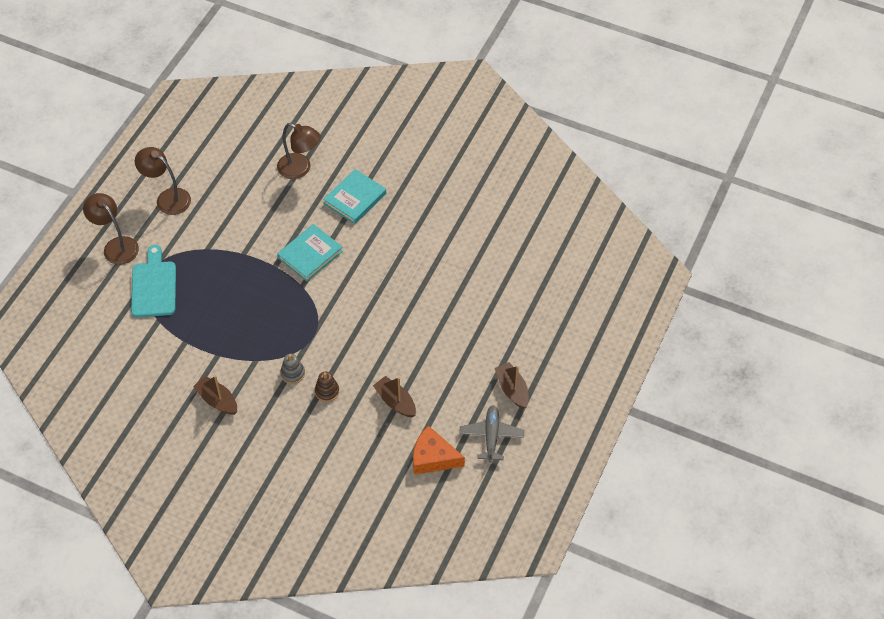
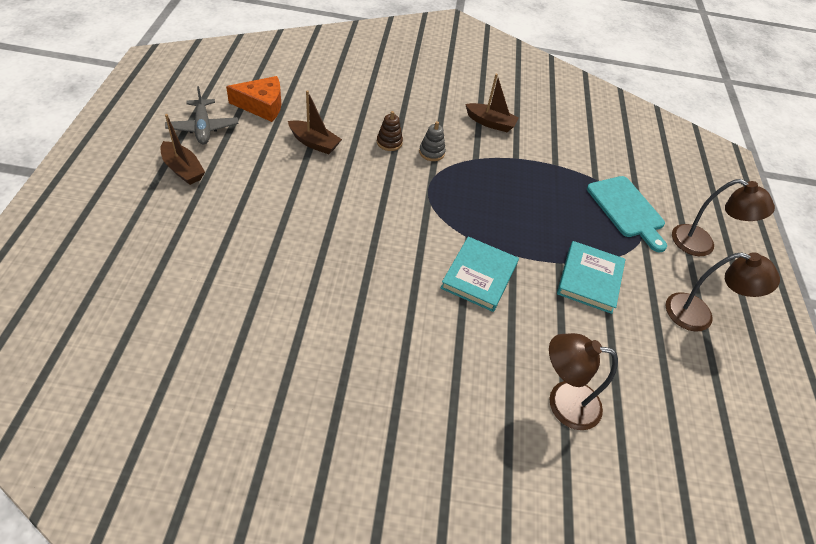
camera: 155 degrees right, 5 degrees down
turquoise book [323,169,386,224] -> turquoise book moved to [557,241,625,314]

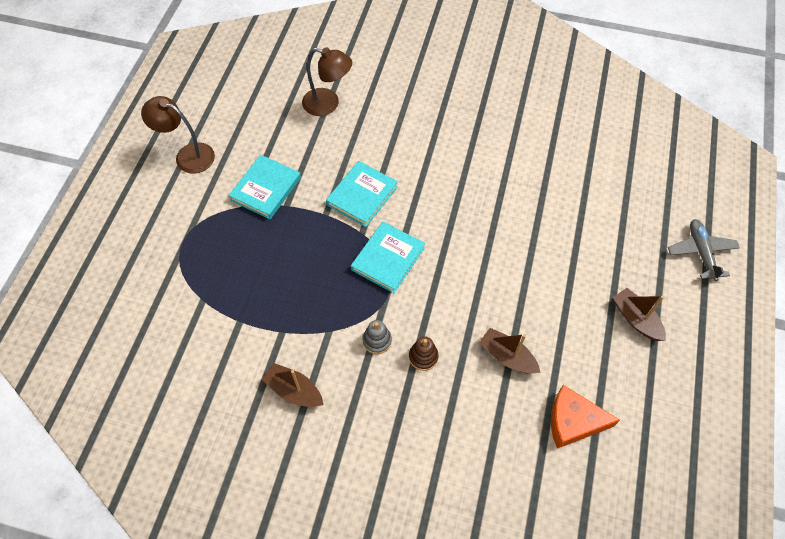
camera: 165 degrees left, 10 degrees up
grey plane [165,86,238,144] -> grey plane moved to [668,219,740,281]
turquoise cutting board [587,176,667,252] -> none
brown lamp [672,179,775,256] -> none
none -> turquoise book [351,222,425,293]

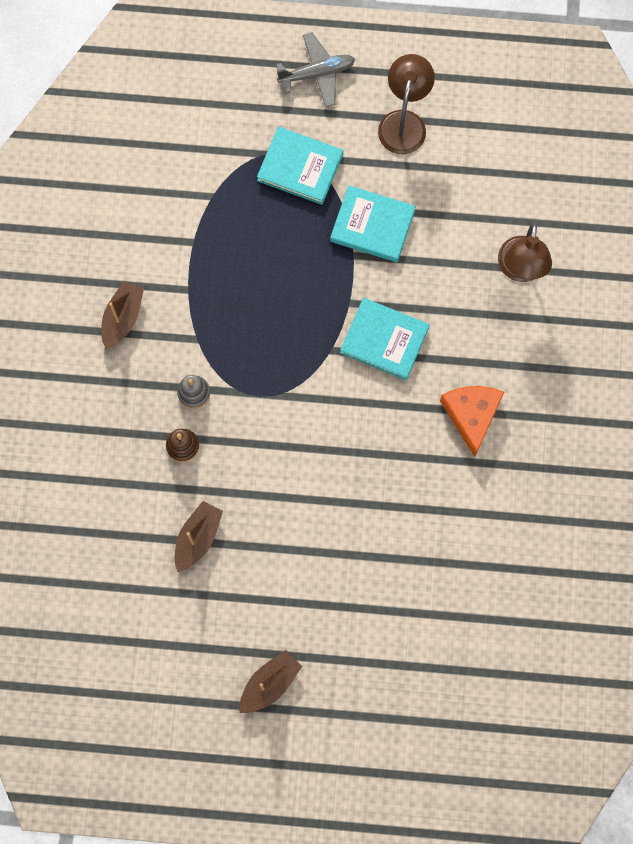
camera: 80 degrees right, 15 degrees up
turquoise book [351,222,425,293] -> turquoise book moved to [257,127,343,205]
orange cheese [551,385,620,449] -> orange cheese moved to [440,386,504,457]
grey plane [668,219,740,281] -> grey plane moved to [276,32,355,107]

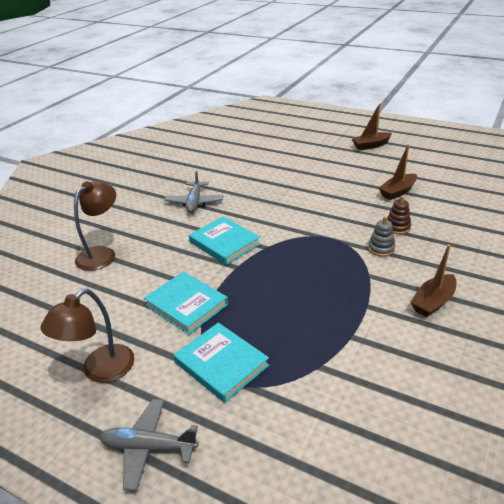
camera: 155 degrees left, 40 degrees down
orange cheese [440,386,504,457] -> grey plane [164,170,224,213]

